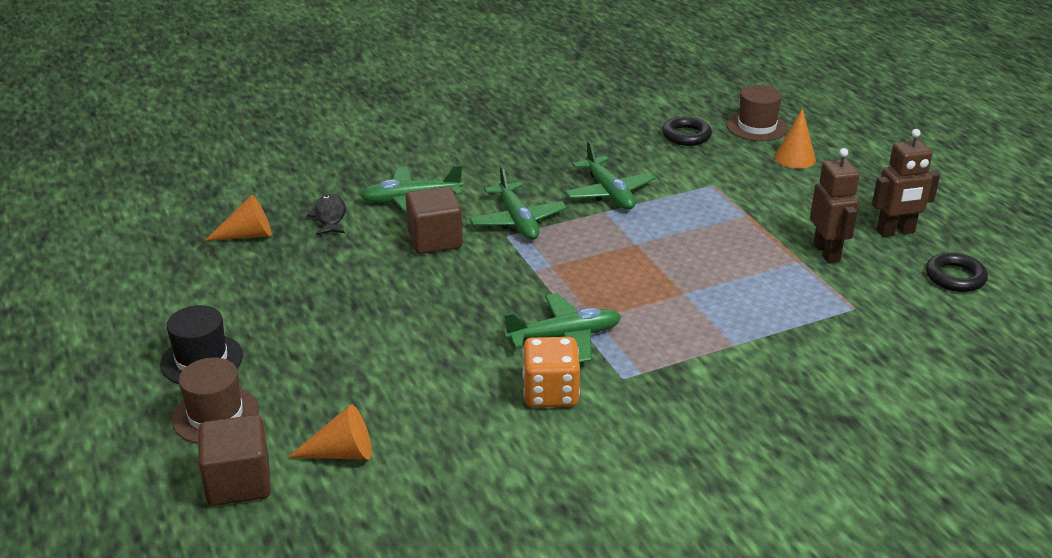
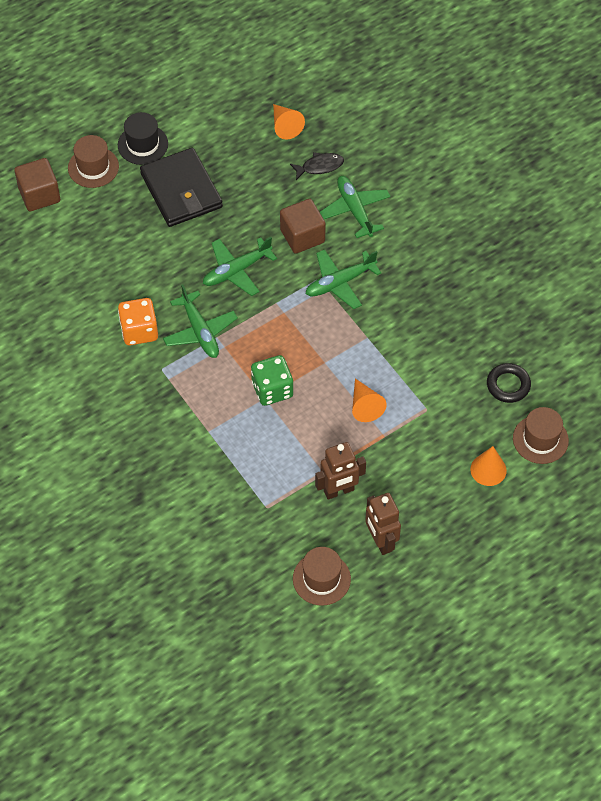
camera: 80 degrees right, 25 degrees up
orange cone [287,404,372,460] -> orange cone moved to [352,378,387,422]
green plane [565,141,655,210] -> green plane moved to [203,237,277,296]
black ring [926,252,988,292] -> brown hat [293,547,351,606]
none -> black wallet [140,148,223,227]
none -> green dice [251,355,293,406]

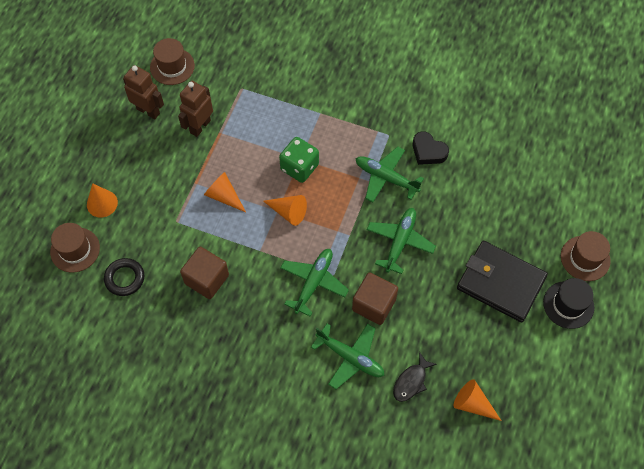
camera: 145 degrees right, 5 degrees up
brown cube [14,158,60,211] -> brown cube moved to [180,247,229,299]
orange dice [118,298,158,345] -> black heart [413,131,449,165]
none -> orange cone [263,195,307,226]

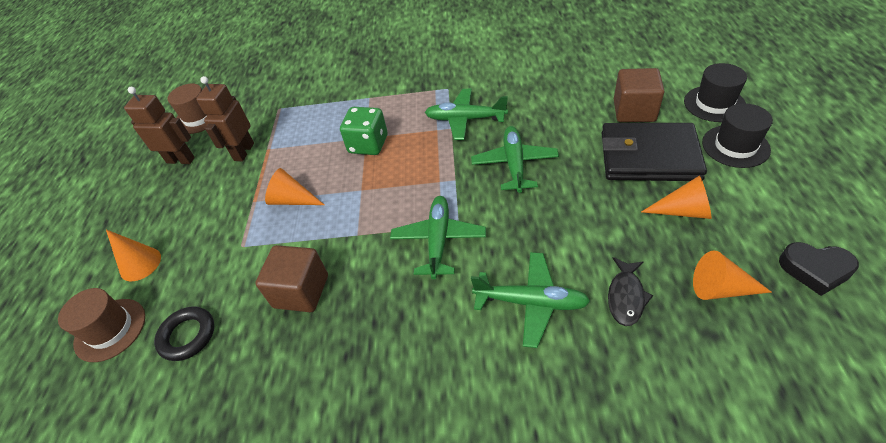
camera: 15 degrees left, 15 degrees down
orange cone [263,195,307,226] -> orange cone moved to [641,175,711,219]
brown cube [352,272,398,325] -> brown cube moved to [614,68,665,122]
black heart [413,131,449,165] -> black heart moved to [779,242,859,296]
brown hat [561,231,611,281] -> black hat [684,63,747,122]

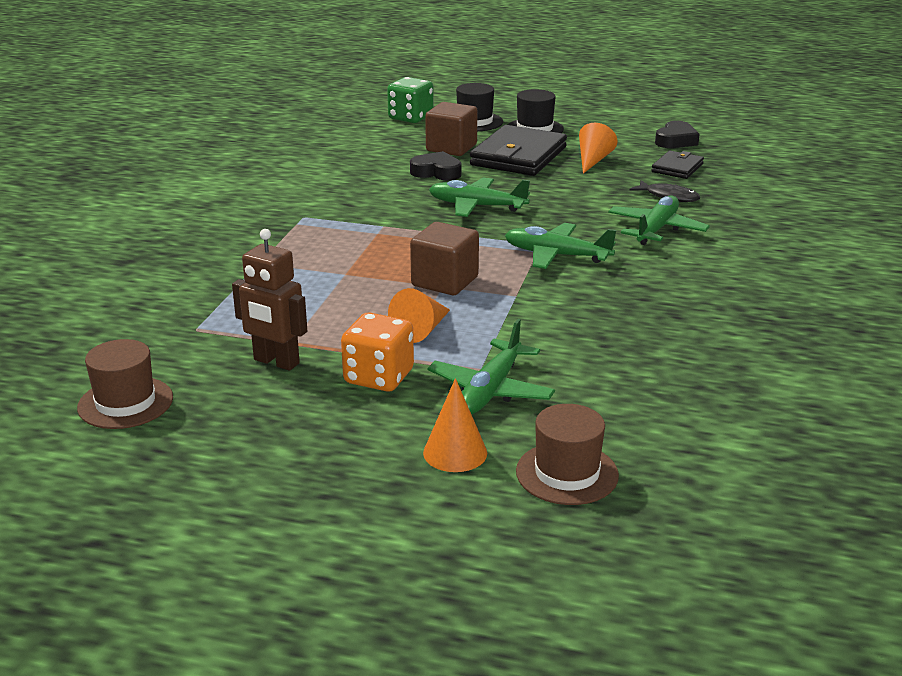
camera: 80 degrees left, 20 degrees down
brown robot [124,87,195,164] -> none
black ring [154,306,214,361] -> none
brown cube [255,245,328,312] -> brown cube moved to [410,222,479,295]
green dice [340,107,388,155] -> green dice moved to [387,77,434,123]
green plane [425,89,508,140] -> green plane moved to [428,319,555,414]
orange cone [693,250,771,300] -> black wallet [651,151,704,179]
none -> orange dice [341,312,414,392]
none -> black heart [410,151,462,180]

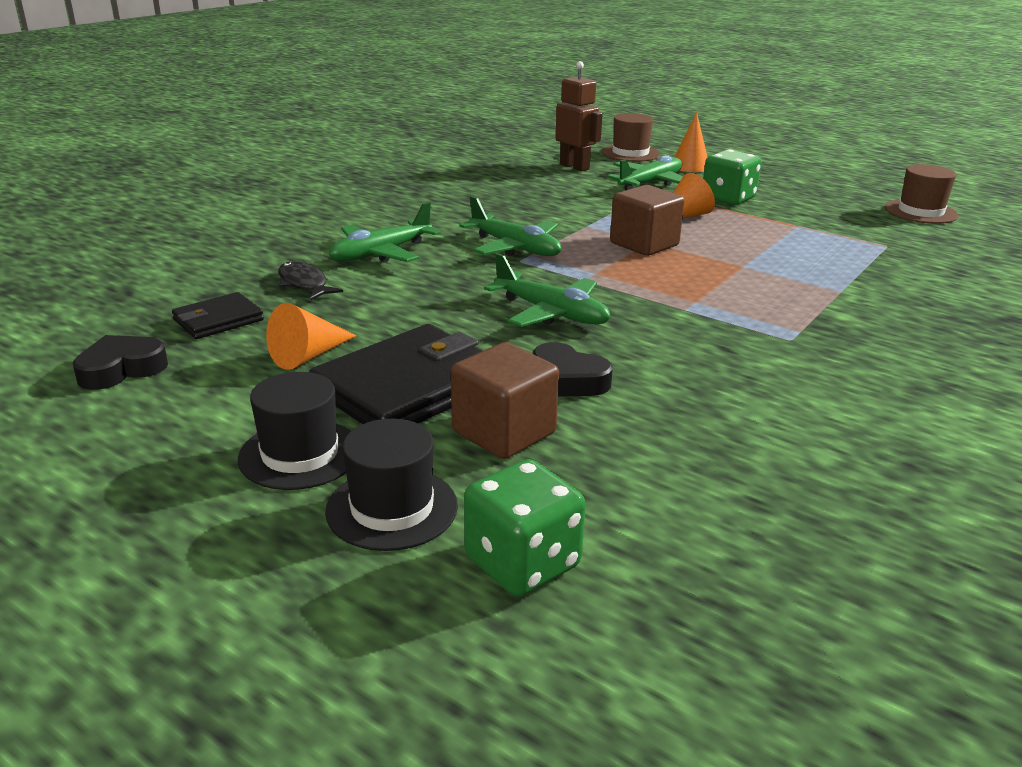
camera: 160 degrees left, 0 degrees up
brown robot [232,229,307,371] -> brown robot moved to [555,61,603,171]
orange dice [341,312,414,392] -> green dice [703,149,762,205]

